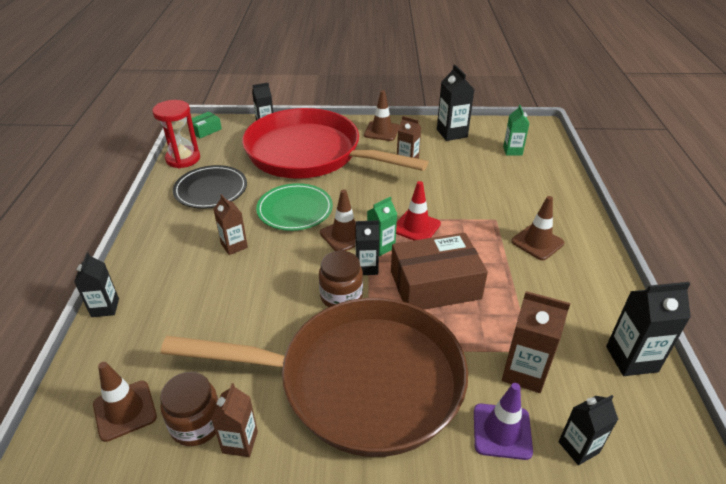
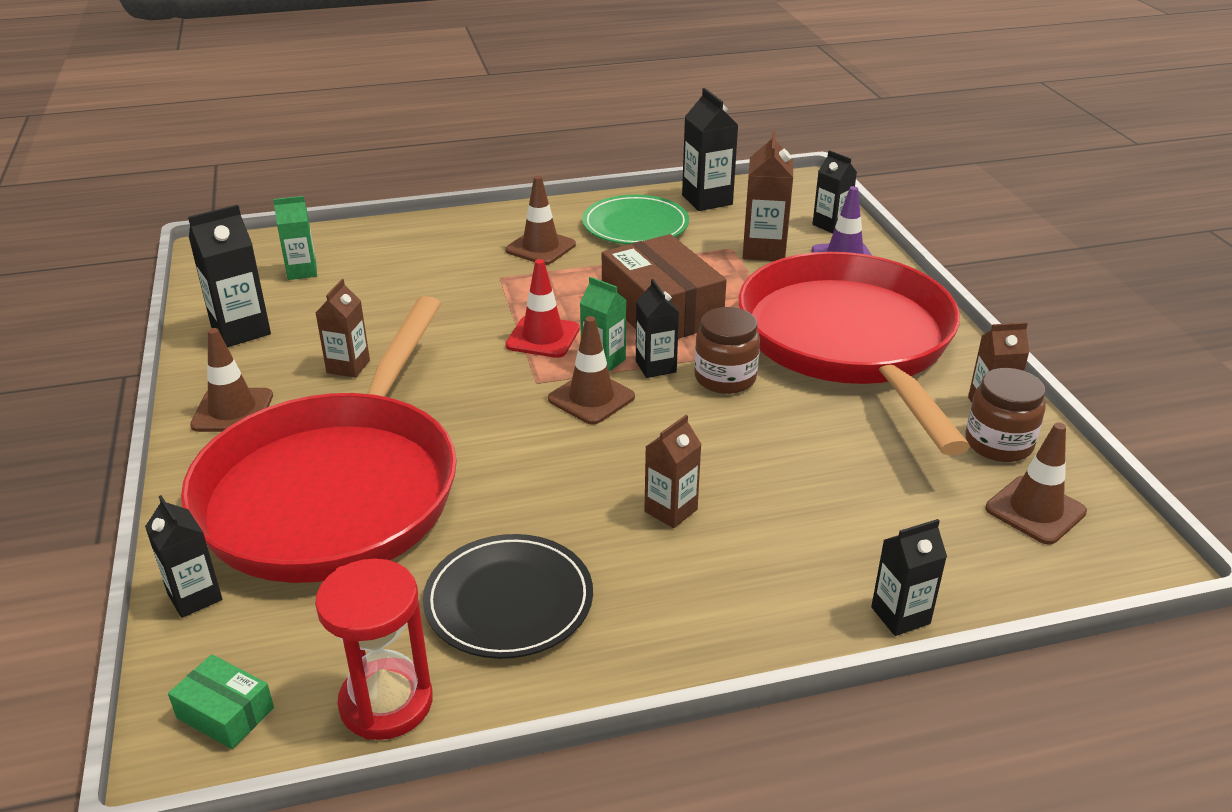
camera: 105 degrees left, 5 degrees down
brown pan [161,298,468,457] -> red pan [739,252,970,456]
green plate [256,183,333,231] -> green plate moved to [582,195,689,244]

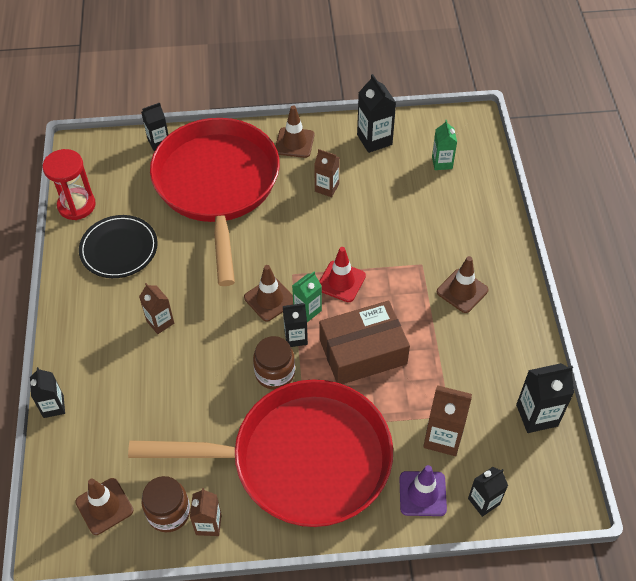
camera: 100 degrees right, 20 degrees up
green box [168,654,274,749] -> none
red pan [181,296,457,583] -> red pan turned 60 degrees clockwise [150,118,280,286]
green plate [582,195,689,244] -> none

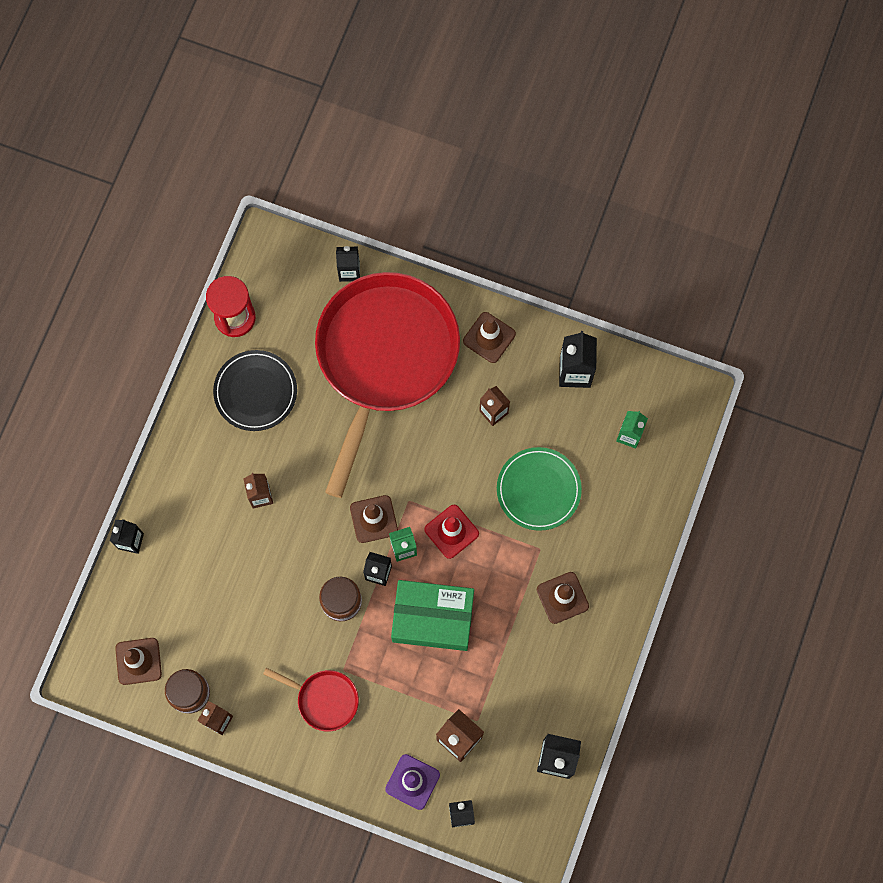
camera: 25 degrees right, 20 degrees up
red pan [128,379,393,527] -> red pan [263,668,359,731], size x0.40
brown box [319,301,410,384] -> green box [391,580,474,651]
none -> green plate [497,447,582,531]

